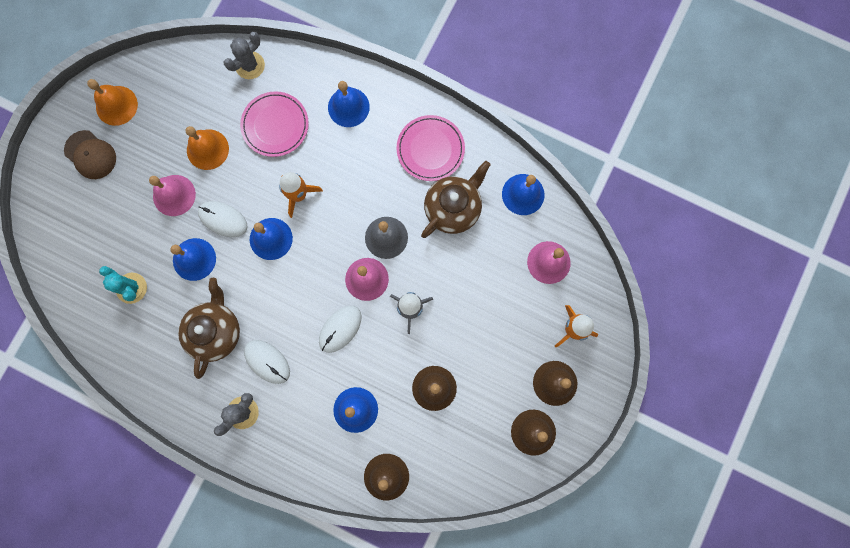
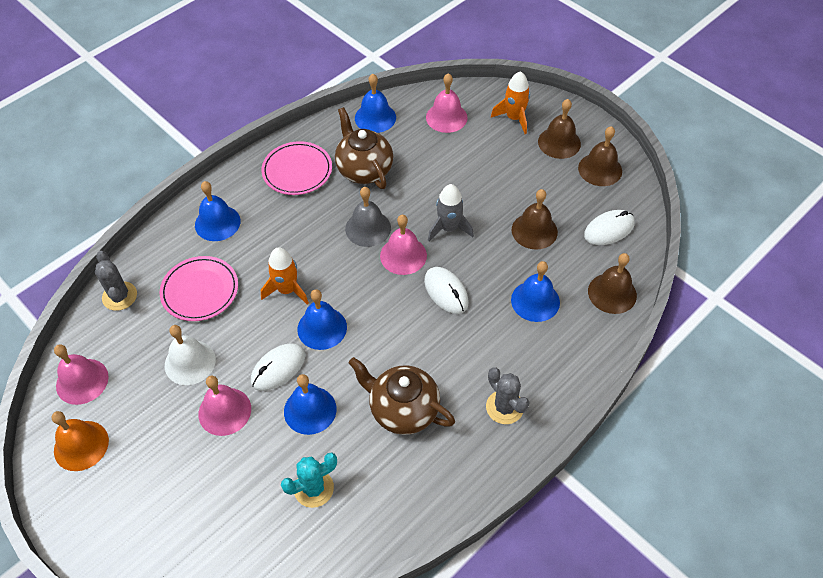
camera: 70 degrees left, 25 degrees down
brown cap [64,130,116,179] -> none
orange bell [186,126,229,170] -> white bell [165,325,216,385]
white mouse [244,340,290,384] -> white mouse moved to [584,210,635,245]
none -> pink bell [54,344,109,405]

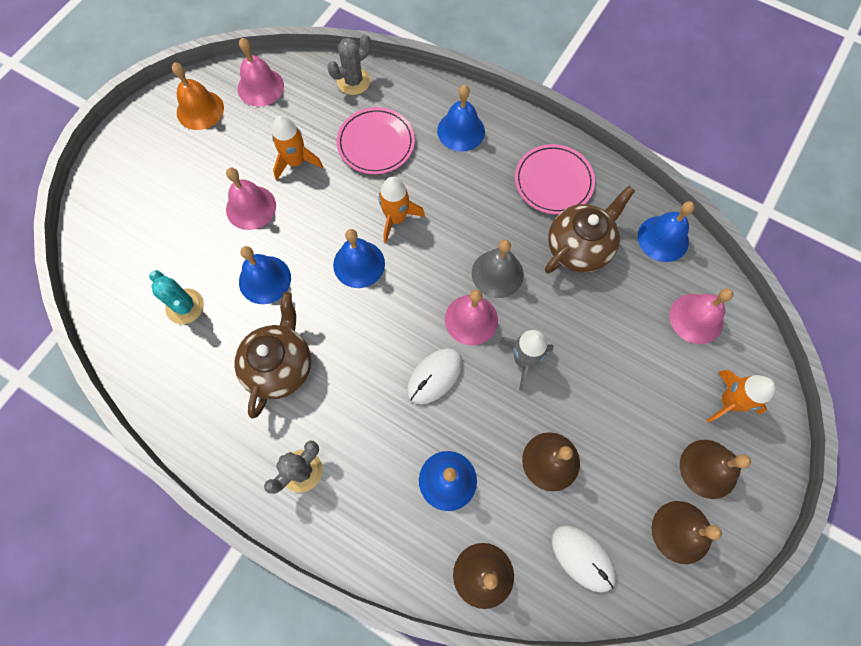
camera: 75 degrees right, 15 degrees up
white bell [165,325,216,385] -> orange rocket [272,116,323,180]
white mouse [251,343,305,391] -> none

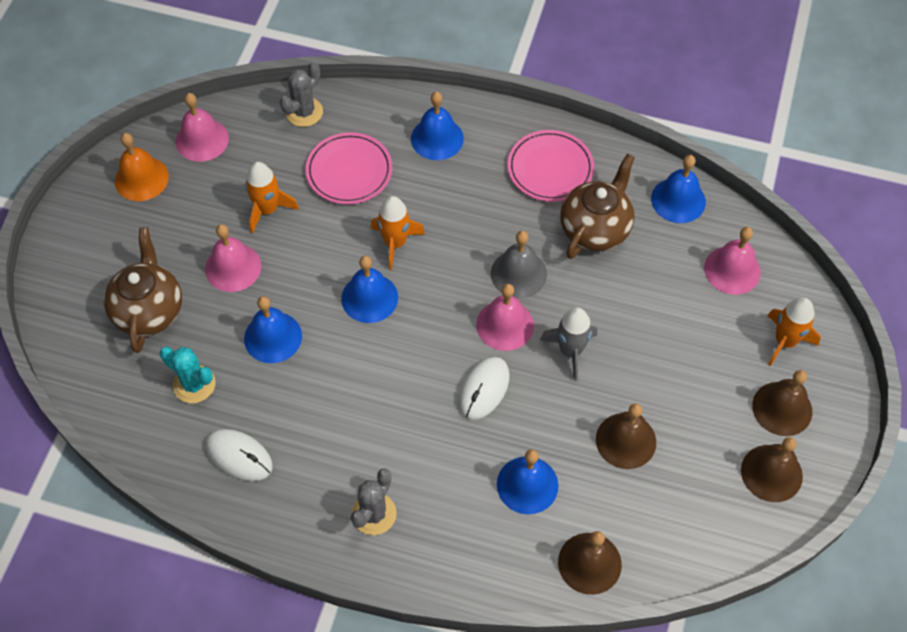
camera: 15 degrees left, 10 degrees down
brown teapot [235,292,311,419] -> brown teapot moved to [104,227,182,353]
white mouse [552,525,616,592] -> white mouse moved to [206,429,272,481]

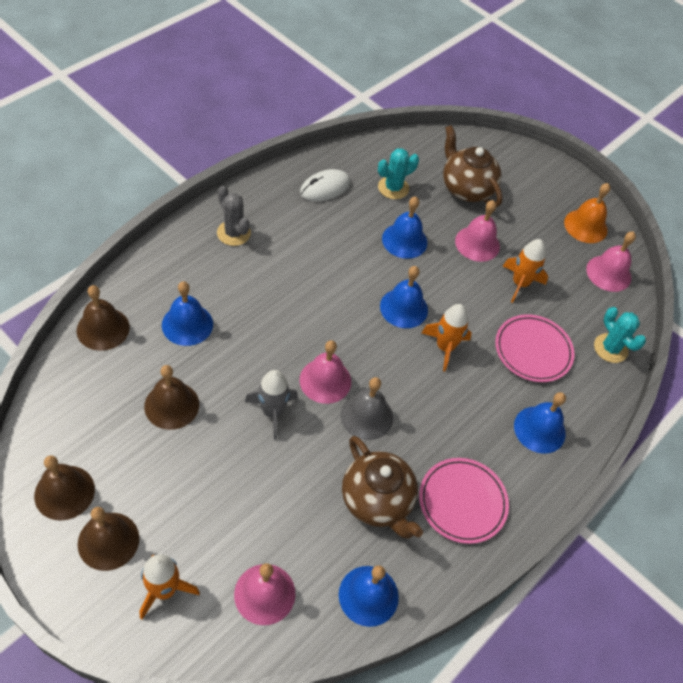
camera: 110 degrees right, 5 degrees down
brown teapot [104,227,182,353] -> brown teapot turned 150 degrees counterclockwise [443,125,503,207]
grey cactus [280,62,323,127] -> turquoise cactus [594,307,646,363]
white mouse [458,357,510,420] -> none

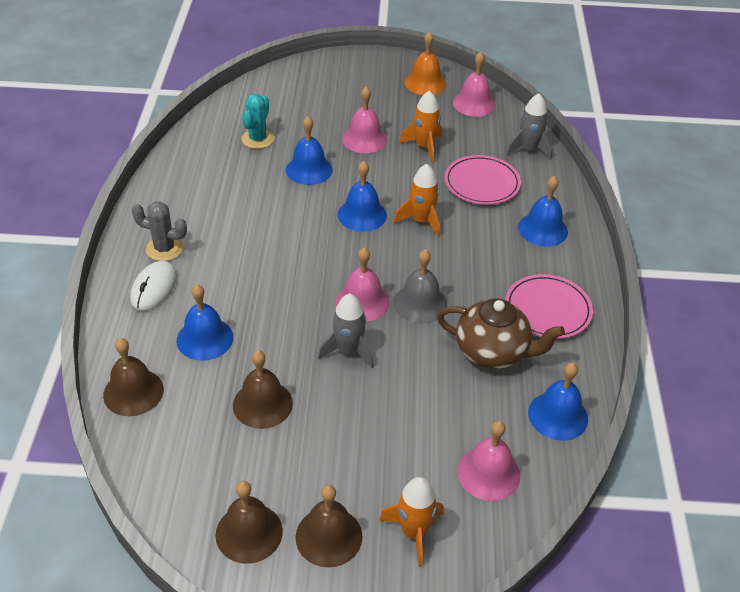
camera: 35 degrees left, 10 degrees down
white mouse [300,169,350,201] -> white mouse moved to [130,261,177,311]
brown teapot [443,125,503,207] -> none
turquoise cactus [594,307,646,363] -> grey rocket [506,93,552,160]

